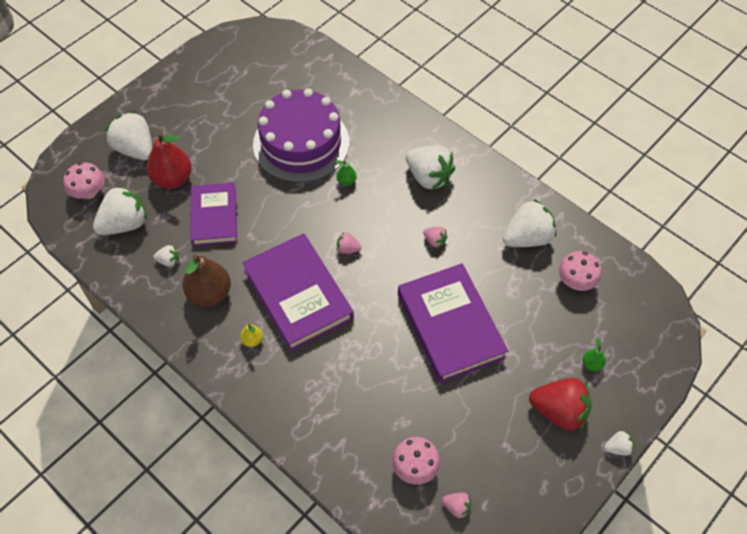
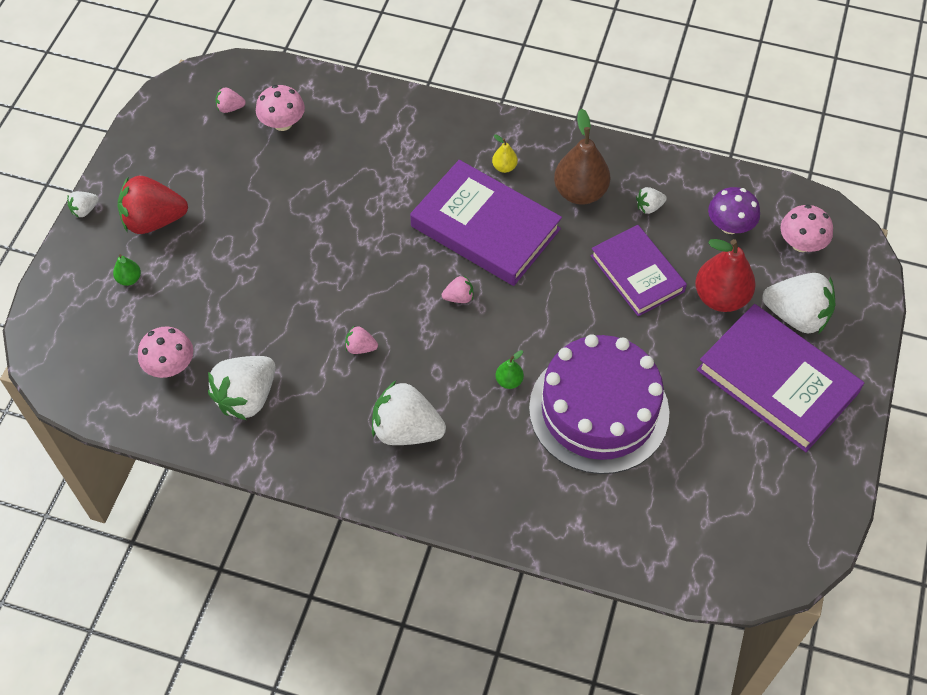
camera: 155 degrees right, 0 degrees up
white strawberry [93,185,147,235] -> purple mushroom [708,187,760,234]
purple book [398,263,508,383] -> purple book moved to [697,304,864,452]

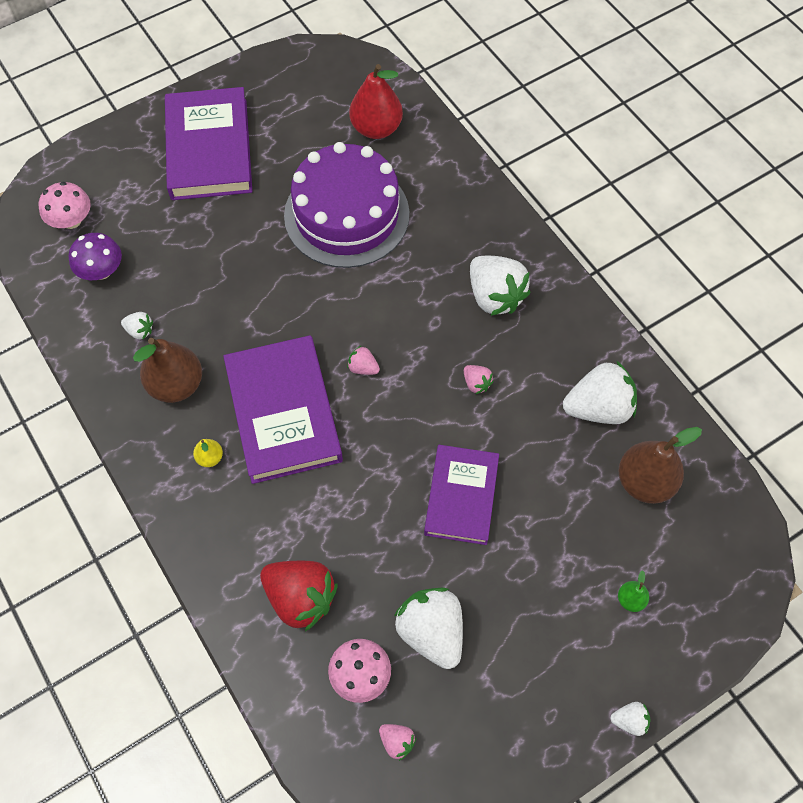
camera: 140 degrees left, 5 degrees up
red strawberry [117,176,188,234] -> red strawberry moved to [260,561,337,631]
pink mushroom [138,327,193,378] -> brown pear [618,427,702,504]
green pear [495,350,524,389] -> none
purple book [591,225,687,316] -> purple book moved to [424,445,499,545]
red pear [695,239,756,312] -> red pear moved to [349,64,403,139]
white strawberry [762,273,835,334] -> white strawberry moved to [394,588,463,669]

